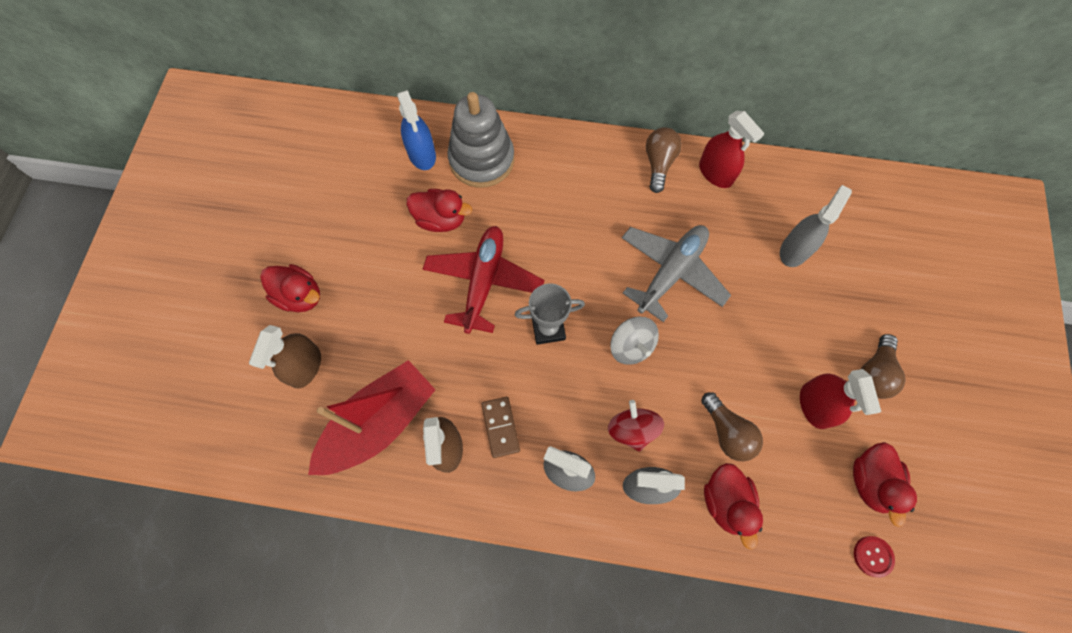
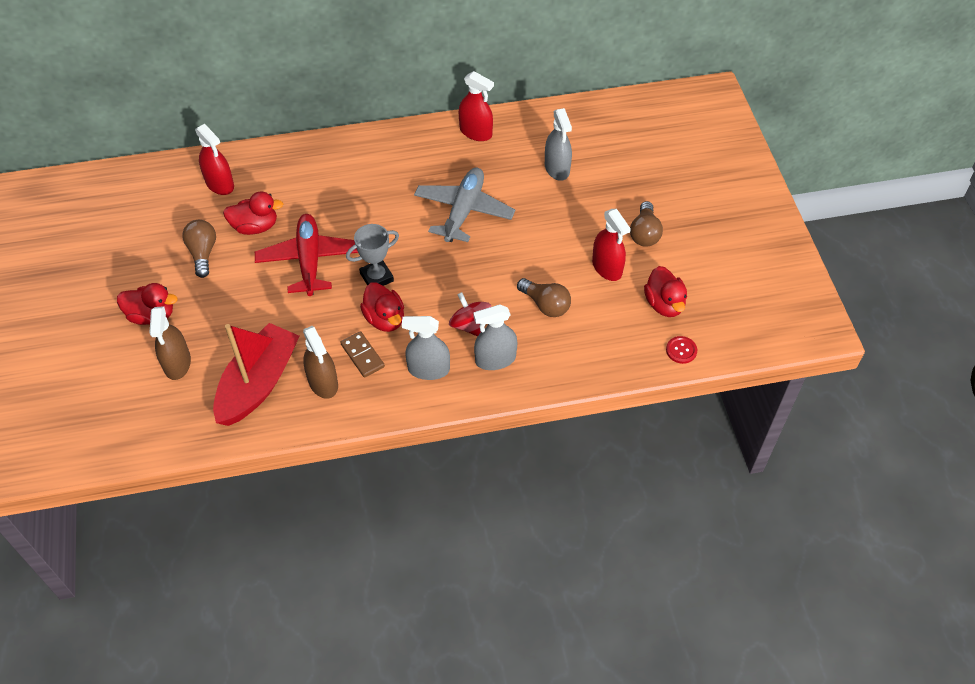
camera: 20 degrees left, 15 degrees down
blue spray bottle [397,90,436,170] -> red spray bottle [195,124,234,195]
grey stacking toy [447,92,514,188] -> none
grey spinning top [610,316,659,365] -> none
brown light bulb [646,127,682,193] -> brown light bulb moved to [182,220,216,278]
red duck [704,463,763,550] -> red duck moved to [360,282,404,332]
grey spray bottle [780,185,852,267] -> grey spray bottle turned 150 degrees clockwise [545,108,572,181]

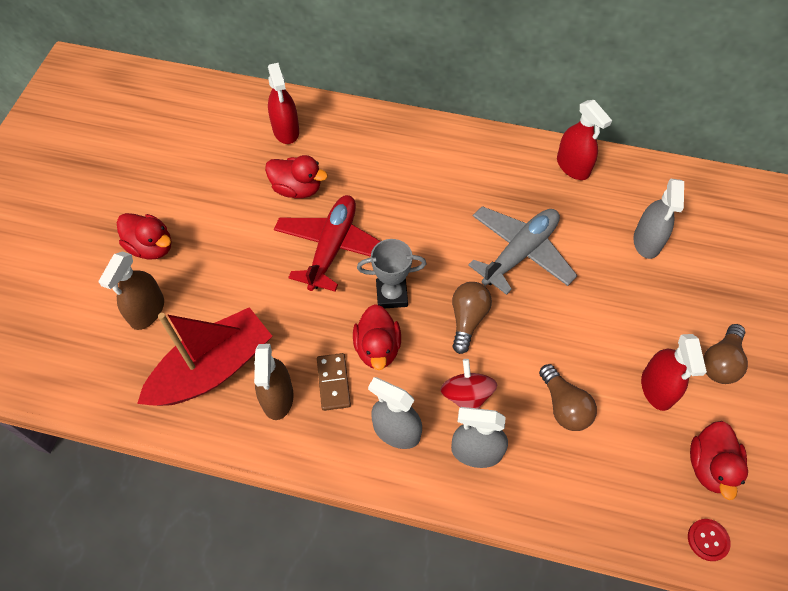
camera: 25 degrees right, 5 degrees up
brown light bulb [182,220,216,278] -> brown light bulb moved to [452,282,492,354]

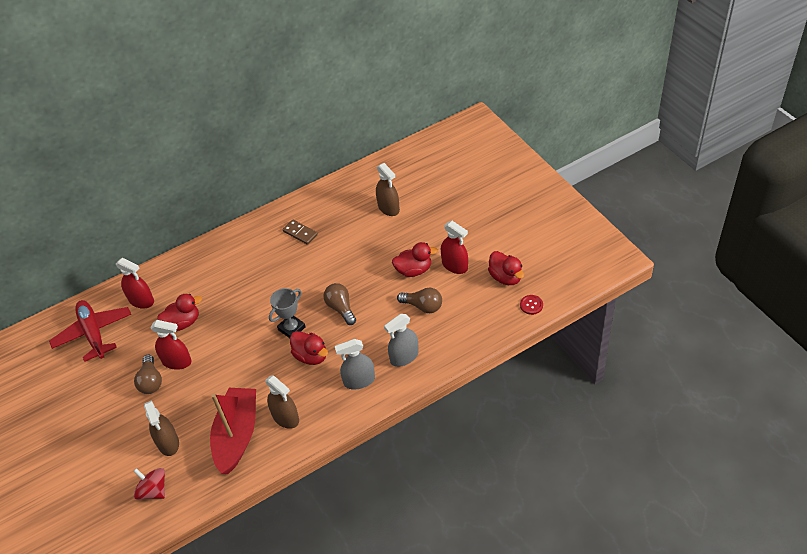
camera: 40 degrees left, 10 degrees down
red duck [117,213,171,260] -> red duck moved to [392,242,438,277]
red plane [274,195,381,292] -> red plane moved to [49,300,131,362]
brown domino [317,353,351,411] -> brown domino moved to [283,219,318,245]
red spinning top [440,359,497,409] -> red spinning top moved to [133,468,165,500]
grey plane [468,206,577,295] -> none
red spray bottle [557,100,612,180] -> red spray bottle moved to [151,320,192,370]
grey spray bottle [633,179,684,259] -> brown spray bottle [376,163,400,216]
brown light bulb [703,324,748,384] -> brown light bulb moved to [134,355,162,394]

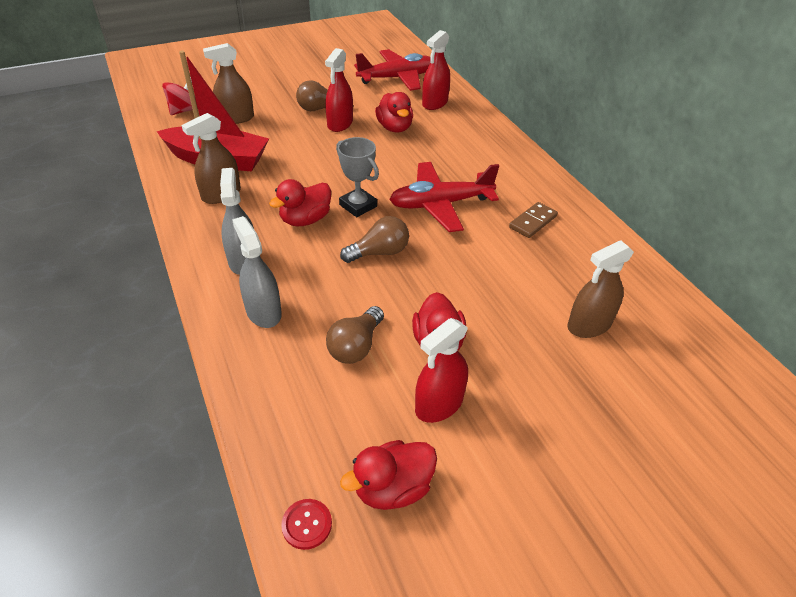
camera: 90 degrees right, 5 degrees down
none -> red plane [389,162,499,232]

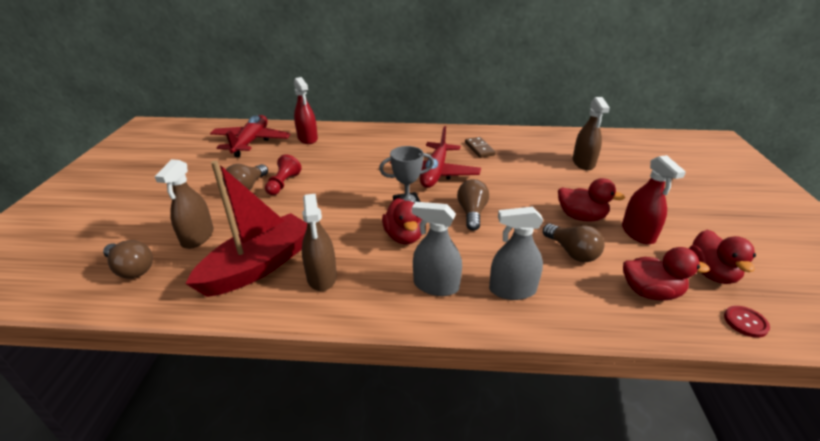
camera: 60 degrees left, 10 degrees down
red spinning top [162,77,198,115] -> brown light bulb [103,240,153,279]
red spray bottle [325,48,353,132] -> red pawn [265,154,302,195]
red duck [375,92,413,132] -> red duck moved to [623,247,710,301]

